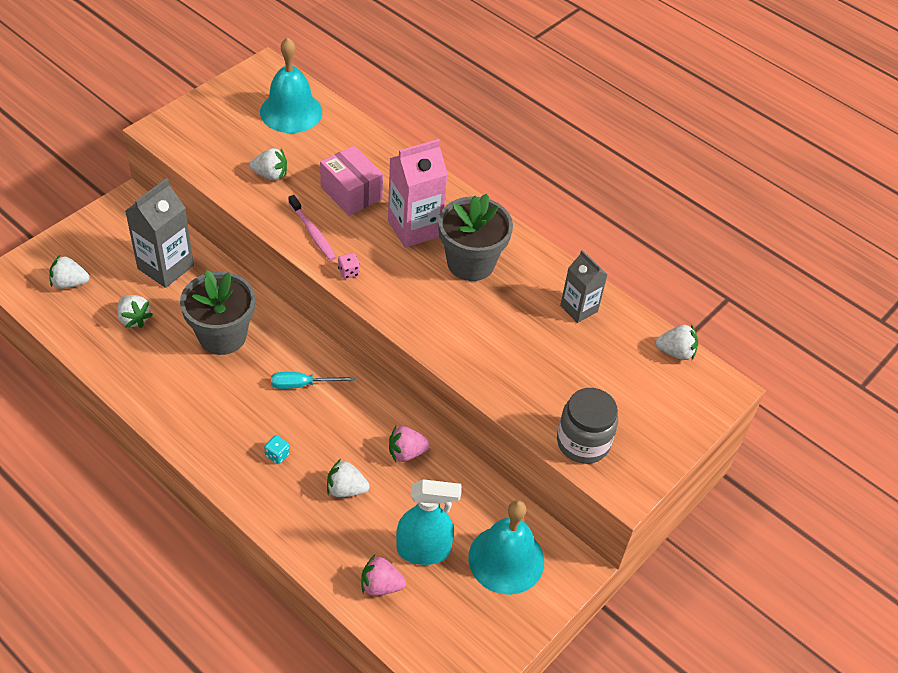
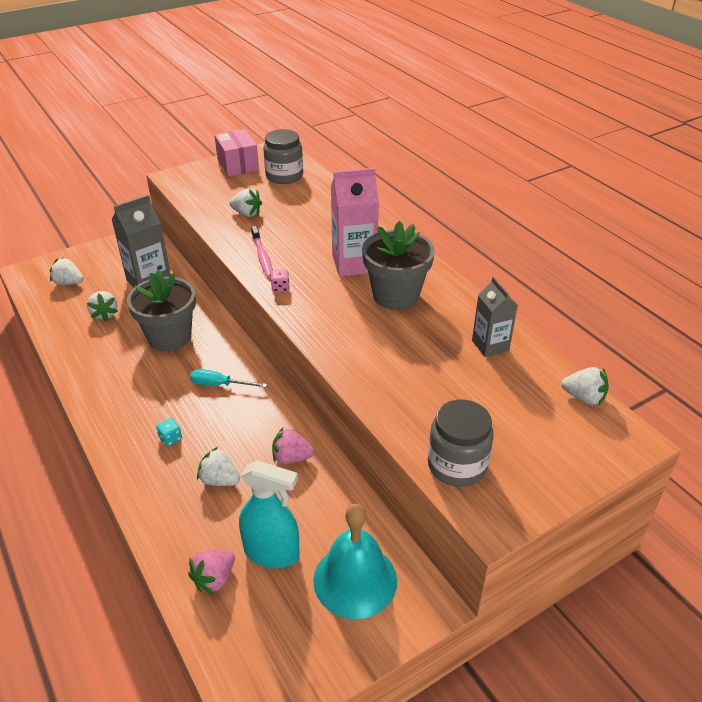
camera: 20 degrees right, 10 degrees down
turquoise bell [260,37,322,133] -> grey jar [263,129,303,184]
pink box [320,146,383,216] -> pink box moved to [214,129,259,177]
pink strawberry [361,555,406,596] -> pink strawberry turned 75 degrees counterclockwise [188,550,235,594]

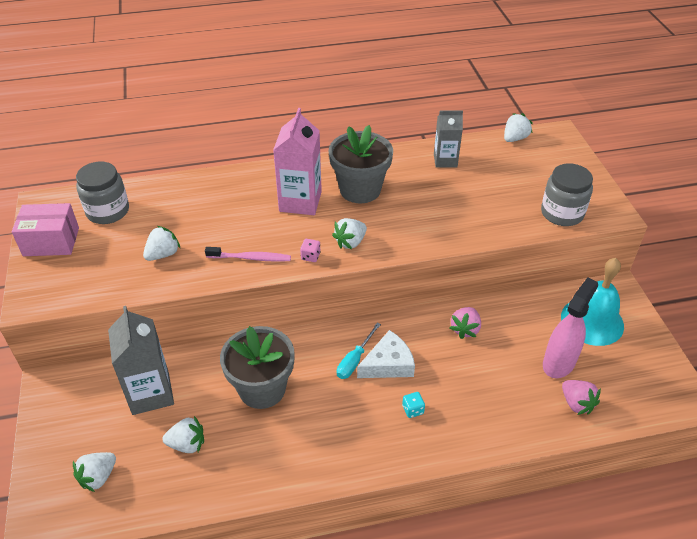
camera: 70 degrees left, 5 degrees up
white strawberry [197,447,240,486] -> white strawberry moved to [332,218,367,249]
turquoise spray bottle [239,460,299,568] -> pink spray bottle [543,277,598,378]
none -> white cheese [357,330,415,378]

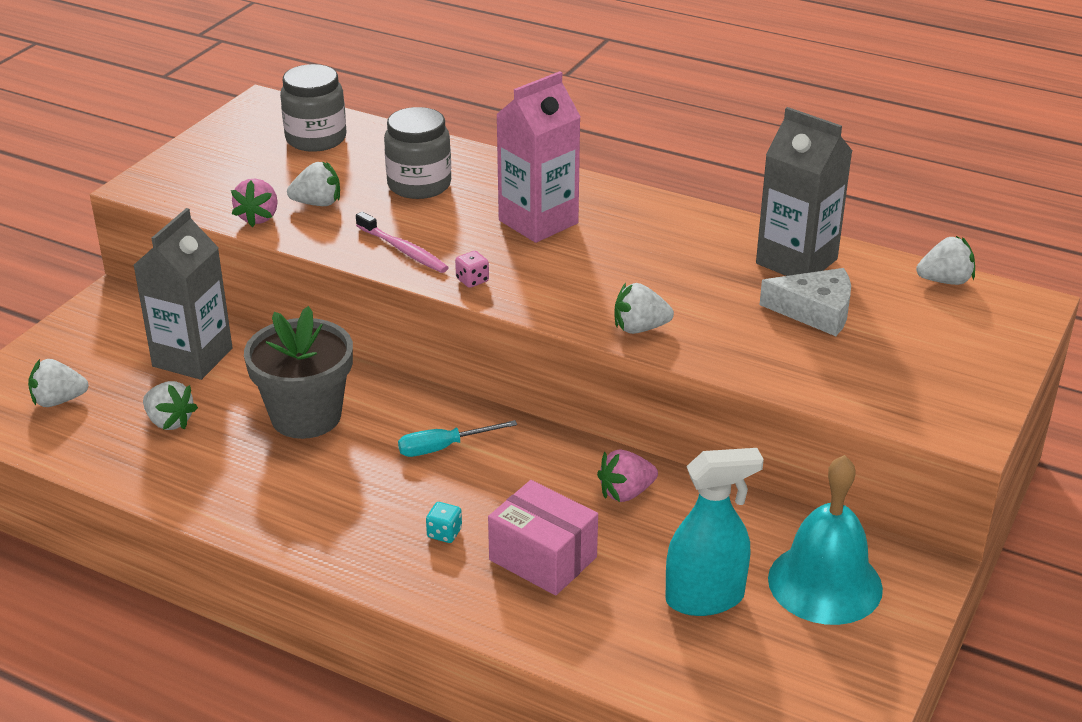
camera: 40 degrees right, 10 degrees down
pink box [12,203,79,256] -> pink box moved to [488,480,598,596]
grey flower pot [328,125,393,203] -> none
white strawberry [332,218,367,249] -> white strawberry moved to [614,283,674,334]
white cheese [357,330,415,378] -> white cheese moved to [759,268,851,336]
grey carton [434,110,463,168] -> grey carton [756,107,852,276], size x1.57
grey jar [541,163,593,226] -> grey jar moved to [384,107,451,199]
pink spray bottle [543,277,598,378] -> turquoise spray bottle [665,448,764,616]
pink strawberry [562,380,601,415] -> pink strawberry moved to [231,179,278,227]

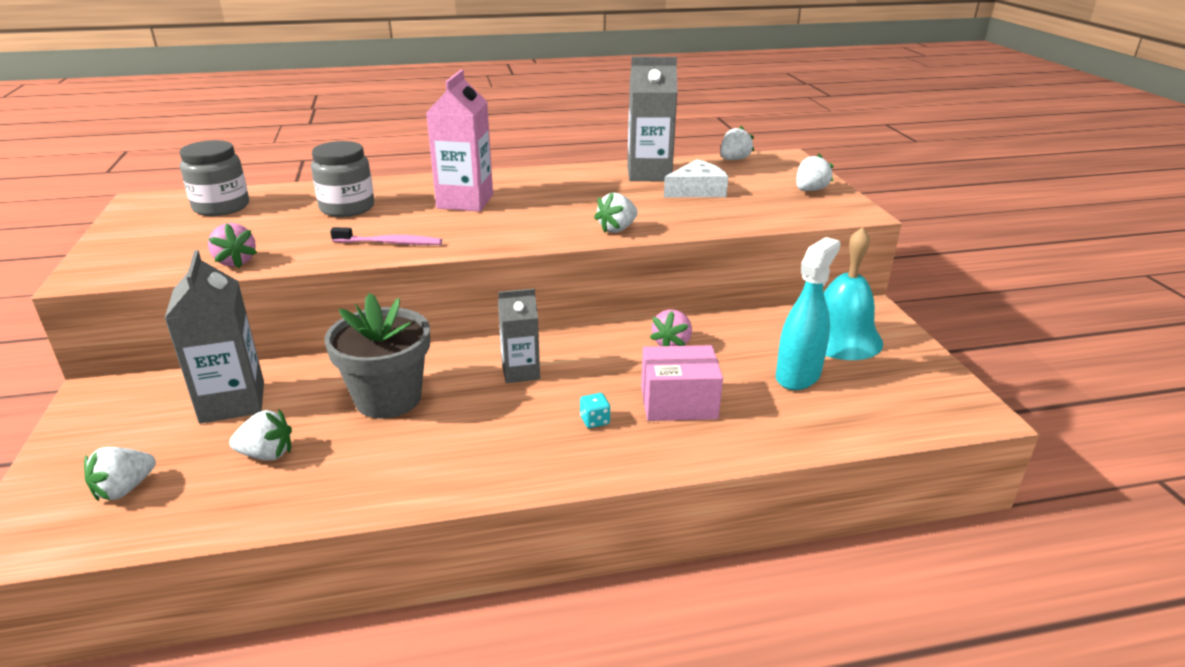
camera: 40 degrees left, 5 degrees down
white strawberry [287,162,340,206] -> white strawberry moved to [796,153,834,191]
turquoise screwdriver [398,420,517,457] -> grey carton [498,288,540,383]
pink dice [455,251,489,288] -> none

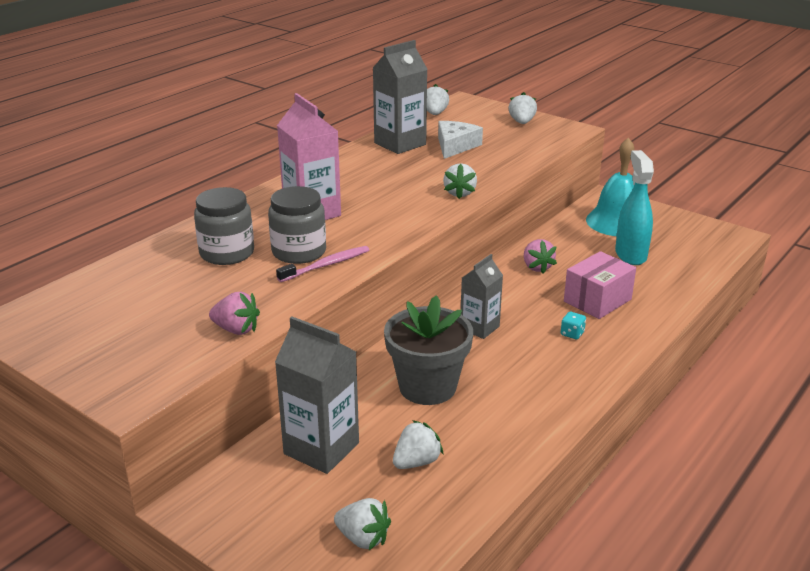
camera: 40 degrees left, 0 degrees up
white strawberry [84,447,156,501] -> white strawberry turned 60 degrees counterclockwise [334,498,391,550]
grey jar [180,140,249,216] -> grey jar moved to [268,186,326,264]

